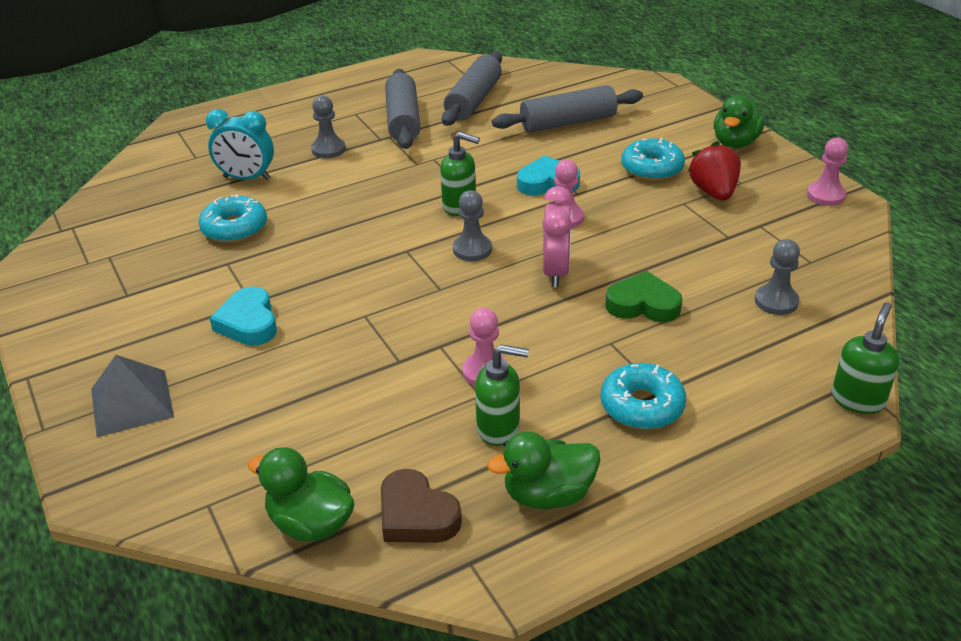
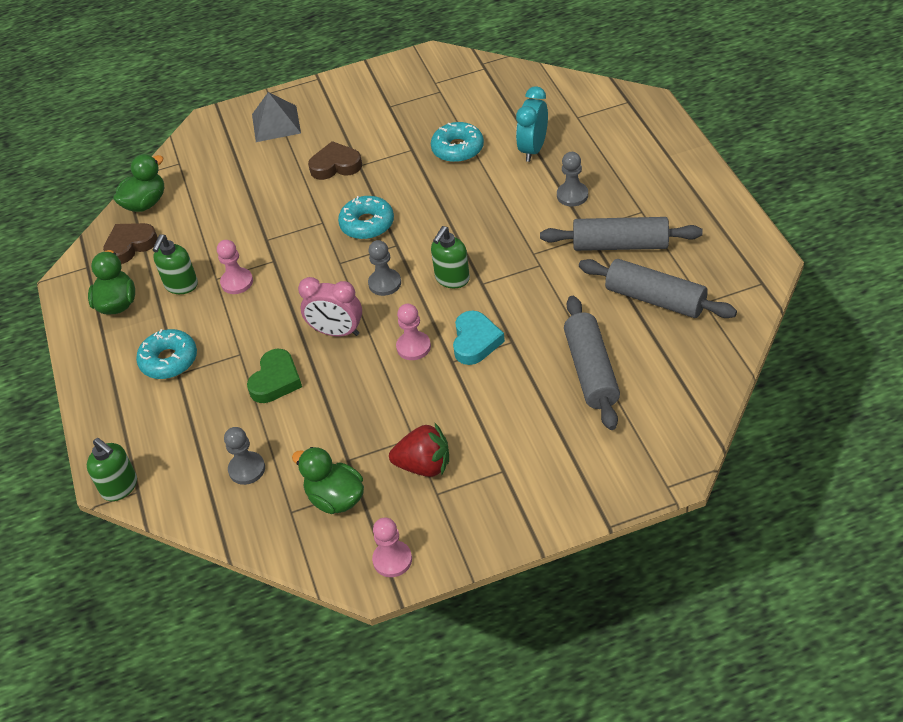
camera: 105 degrees right, 10 degrees up
turquoise heart [210,287,277,346] -> brown heart [308,141,362,180]
turquoise donut [621,138,685,181] -> turquoise donut moved to [338,196,394,239]
green duck [714,95,765,148] -> green duck moved to [292,447,364,514]

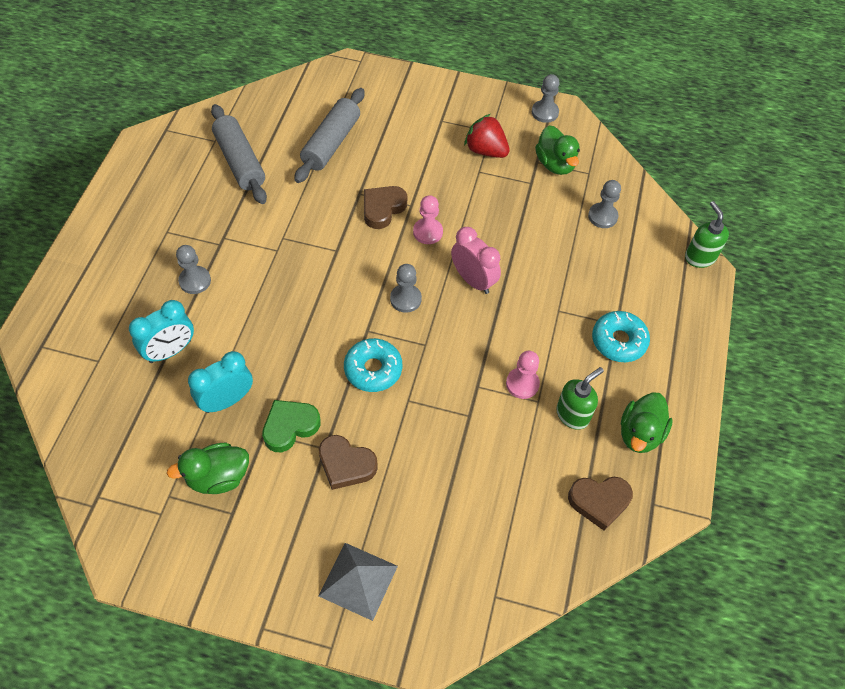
camera: 155 degrees left, 10 degrees up
green duck [113,154,164,212] -> green duck moved to [167,443,249,494]
green heart [247,349,302,403] -> green heart moved to [262,400,321,452]
pink pawn [372,518,412,577] -> grey pawn [532,74,559,123]
turquoise donut [431,122,484,163] -> turquoise clock [188,351,253,413]
green soap dispenser [431,226,470,288] -> none
turquoise heart [453,310,505,365] -> brown heart [364,186,407,229]
grey rolling pin [540,217,703,251] -> none

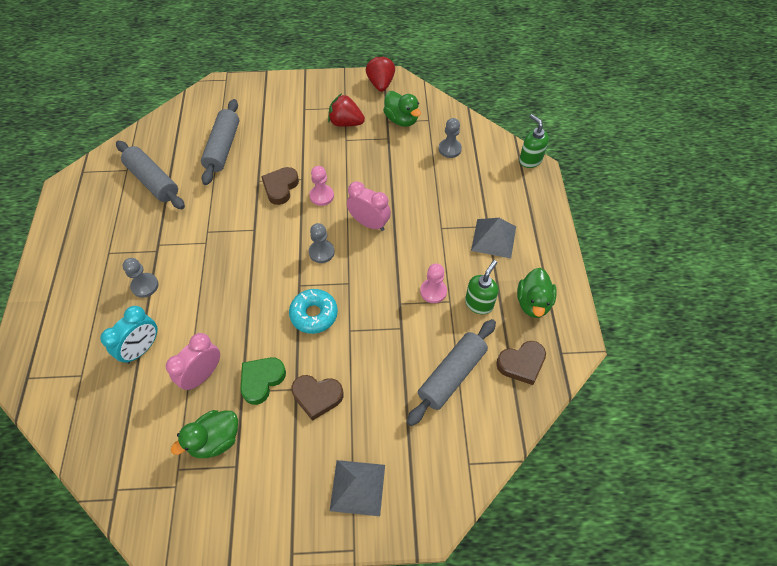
camera: 15 degrees left, 0 degrees up
turquoise clock [188,351,253,413] -> pink clock [166,333,220,390]
grey pawn [532,74,559,123] -> red strawberry [366,55,395,92]
turquoise donut [592,311,650,362] -> grey pyramid [471,218,516,259]
none -> grey rolling pin [407,319,496,426]

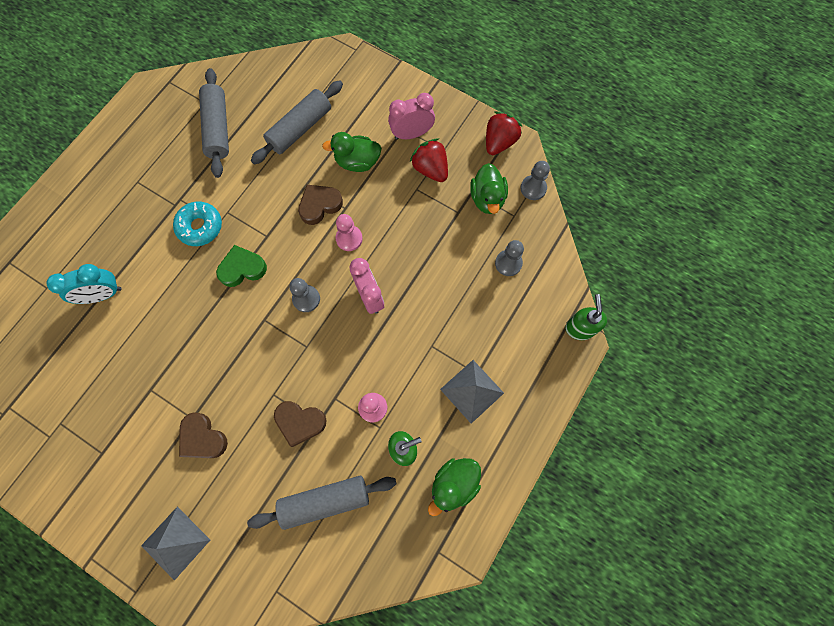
camera: 35 degrees right, 15 degrees up
grey pawn [122,258,159,298] -> grey pawn moved to [521,161,550,200]
pink clock [166,333,220,390] -> pink clock moved to [388,93,435,139]
green duck [171,410,238,458] -> green duck moved to [322,132,382,172]
green heart [240,357,286,405] -> green heart moved to [216,245,267,287]
turquoise donut [289,289,338,334] -> turquoise donut moved to [173,201,222,246]
brown heart [496,341,546,385] -> brown heart moved to [274,401,327,447]

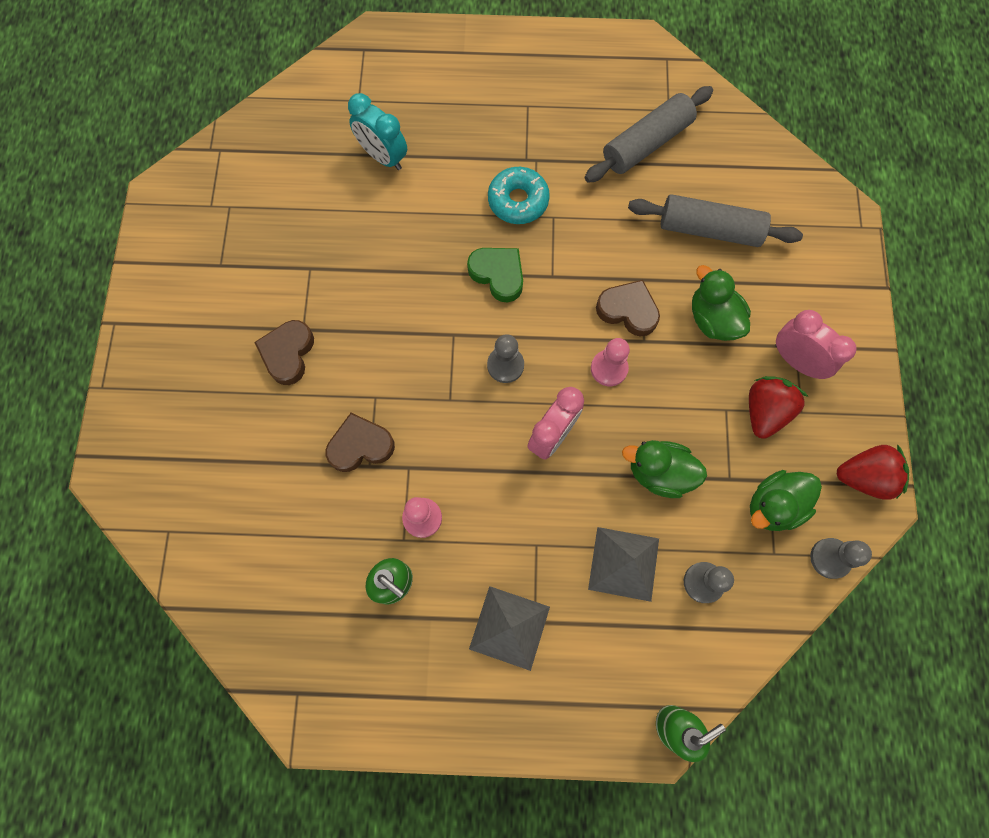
camera: 60 degrees right, 0 degrees up
grey pyramid [141,507,210,581] -> grey pyramid moved to [588,527,659,602]
grey rolling pin [247,476,397,530] -> none
brown heart [274,401,327,447] -> brown heart turned 90 degrees clockwise [326,413,395,472]
green duck [428,458,481,516] -> green duck moved to [622,440,707,498]

